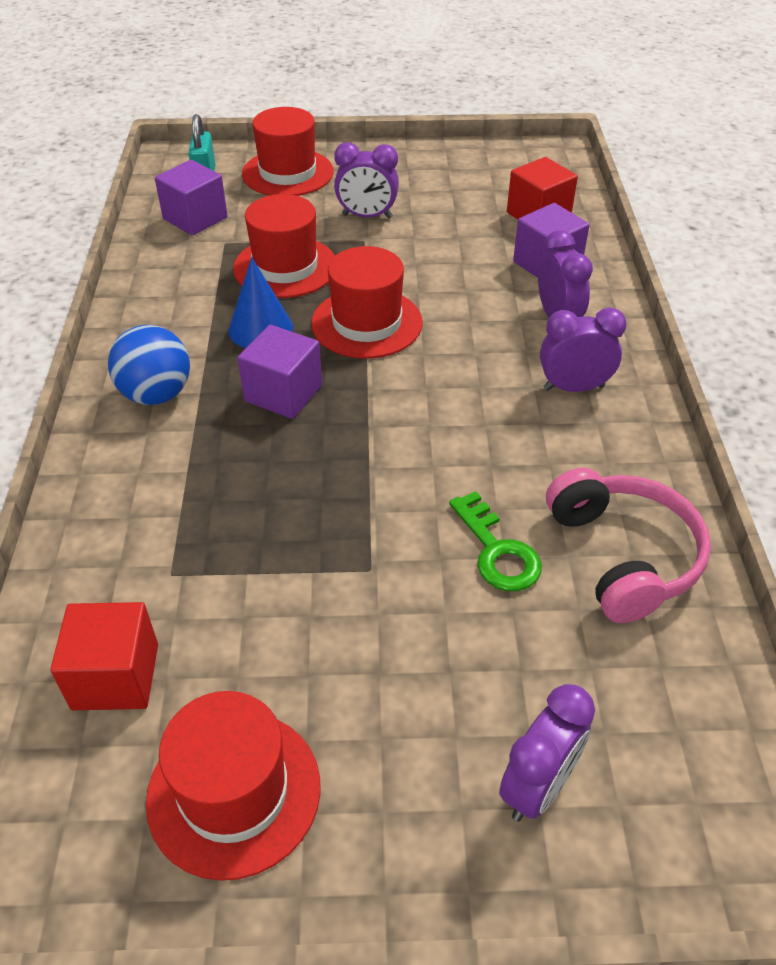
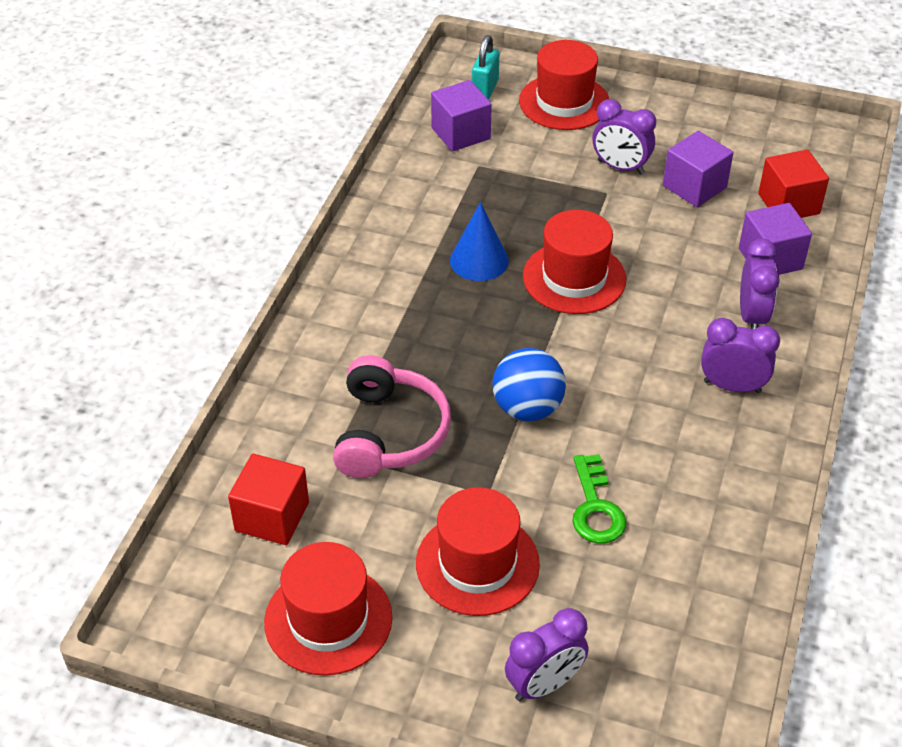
camera: 20 degrees right, 0 degrees up
blue ball [108,325,190,405] -> blue ball moved to [493,348,566,421]
red hat [233,194,335,298] -> red hat moved to [416,487,540,616]
purple cube [238,325,322,419] -> purple cube moved to [663,131,733,207]
pink headphones [546,468,711,623] -> pink headphones moved to [333,355,451,478]

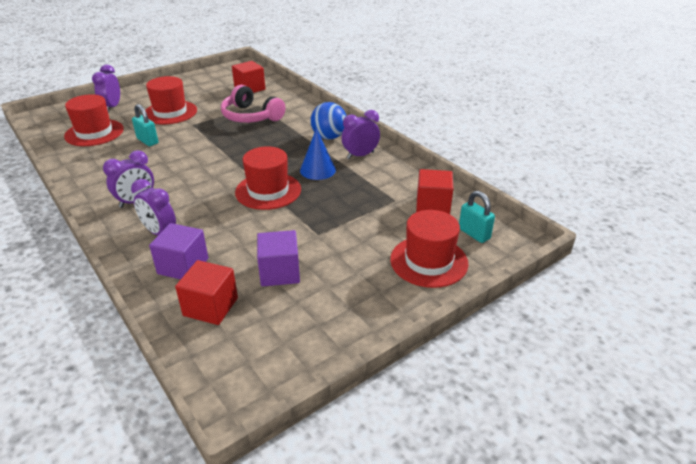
camera: 125 degrees right, 10 degrees down
red hat [264,542,392,676] -> red hat moved to [64,94,124,146]
purple cube [431,80,492,152] -> red cube [416,169,453,214]
blue ball [493,348,566,421] -> blue ball moved to [310,102,346,140]
green key [572,454,626,544] -> turquoise padlock [132,104,158,146]
purple clock [593,99,656,174] -> purple clock moved to [342,110,380,159]

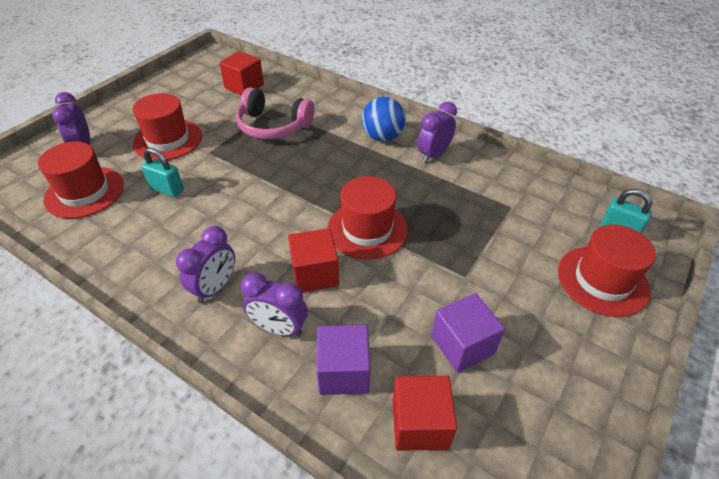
camera: 20 degrees left, 10 degrees up
blue cone [300,128,336,180] -> none
red cube [416,169,453,214] -> red cube moved to [288,228,339,292]

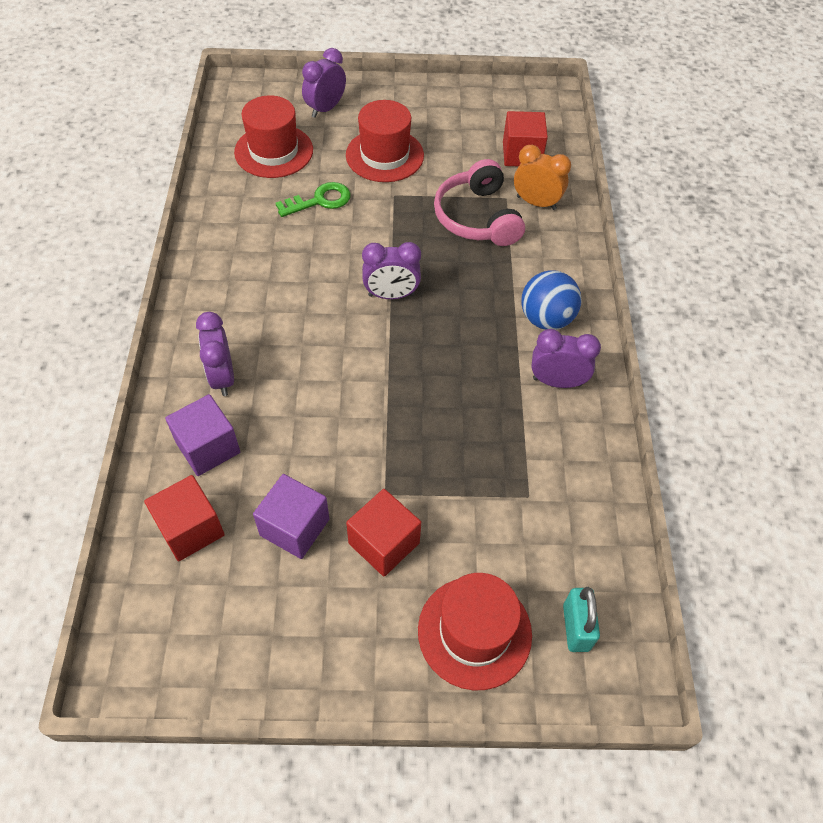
camera: 55 degrees right, 10 degrees up
turquoise padlock [141,148,184,197] -> green key [275,182,351,217]
purple clock [176,226,235,303] -> purple clock moved to [362,242,421,299]
red cube [288,228,339,292] -> red cube moved to [346,489,421,577]
red hat [328,176,408,260] -> none
none -> orange clock [514,145,571,210]

